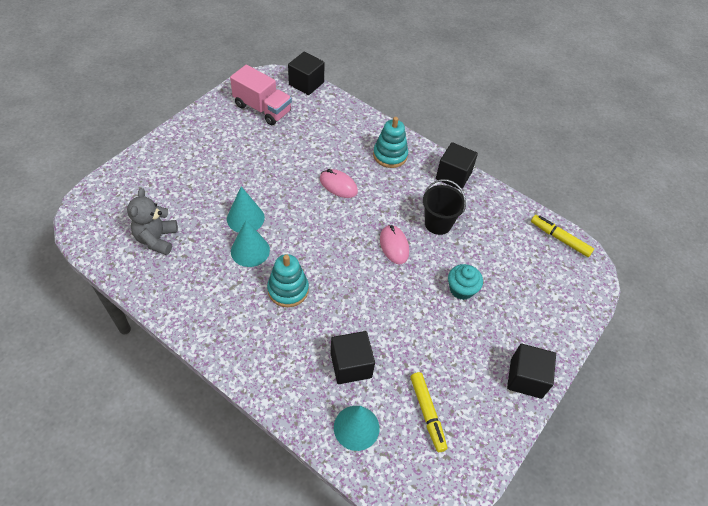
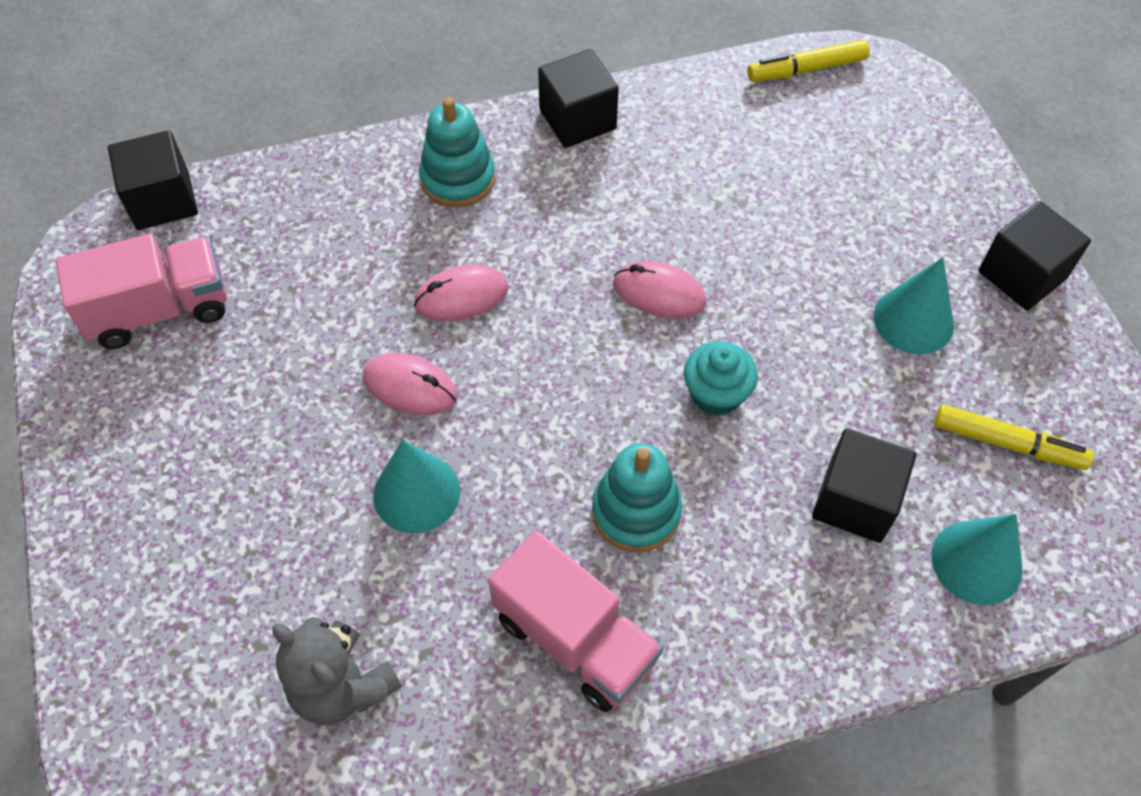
camera: 50 degrees left, 5 degrees up
turquoise cone [231,220,270,267] -> turquoise cone moved to [874,258,954,354]
black bucket [423,179,466,235] -> none
turquoise cupcake [448,264,483,300] -> turquoise cupcake moved to [684,341,758,416]
none -> pink mouse [363,353,457,415]
none -> pink truck [488,530,663,712]

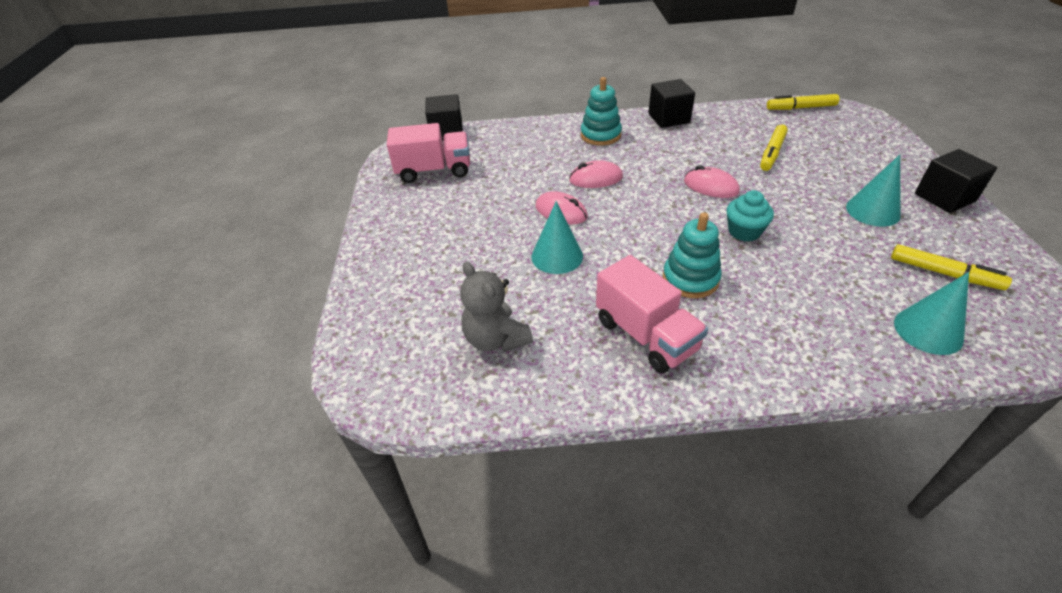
camera: 15 degrees right, 15 degrees down
black cube [812,428,916,543] -> none
none -> yellow marker [760,125,788,171]

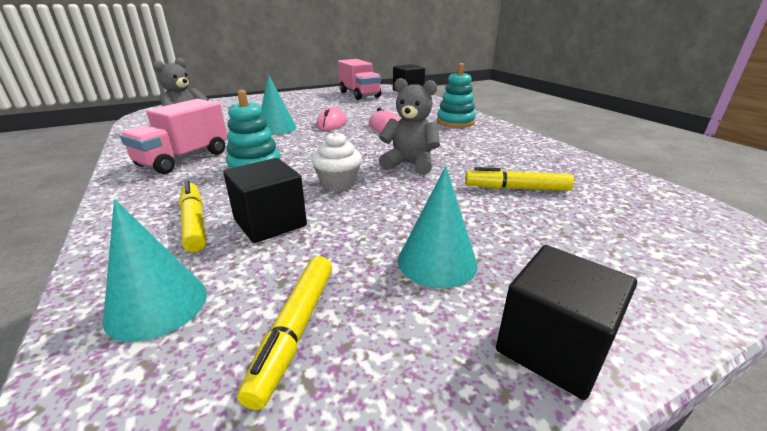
camera: 65 degrees right, 15 degrees down
black cube [648,79,695,128] -> black cube moved to [223,158,307,243]
pink mouse [684,165,740,198] -> grey teddy bear [379,78,440,175]
turquoise cupcake [726,190,774,242] -> white cupcake [312,131,362,191]
yellow marker [767,94,839,110] -> yellow marker moved to [179,181,206,252]

